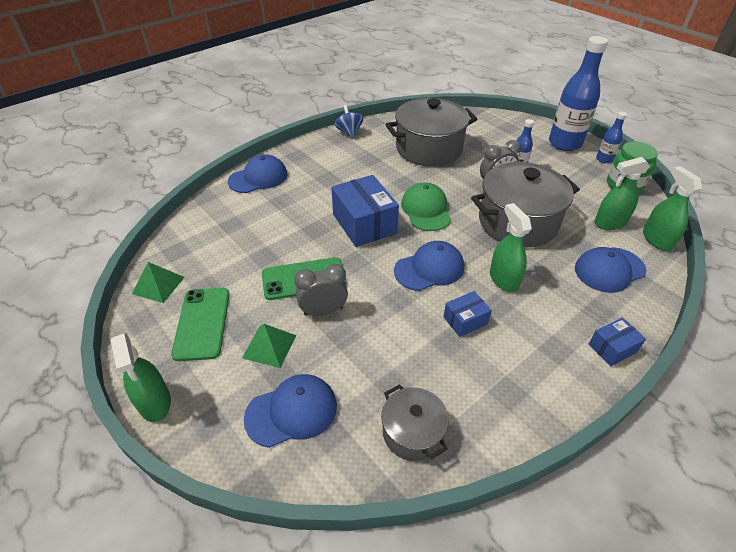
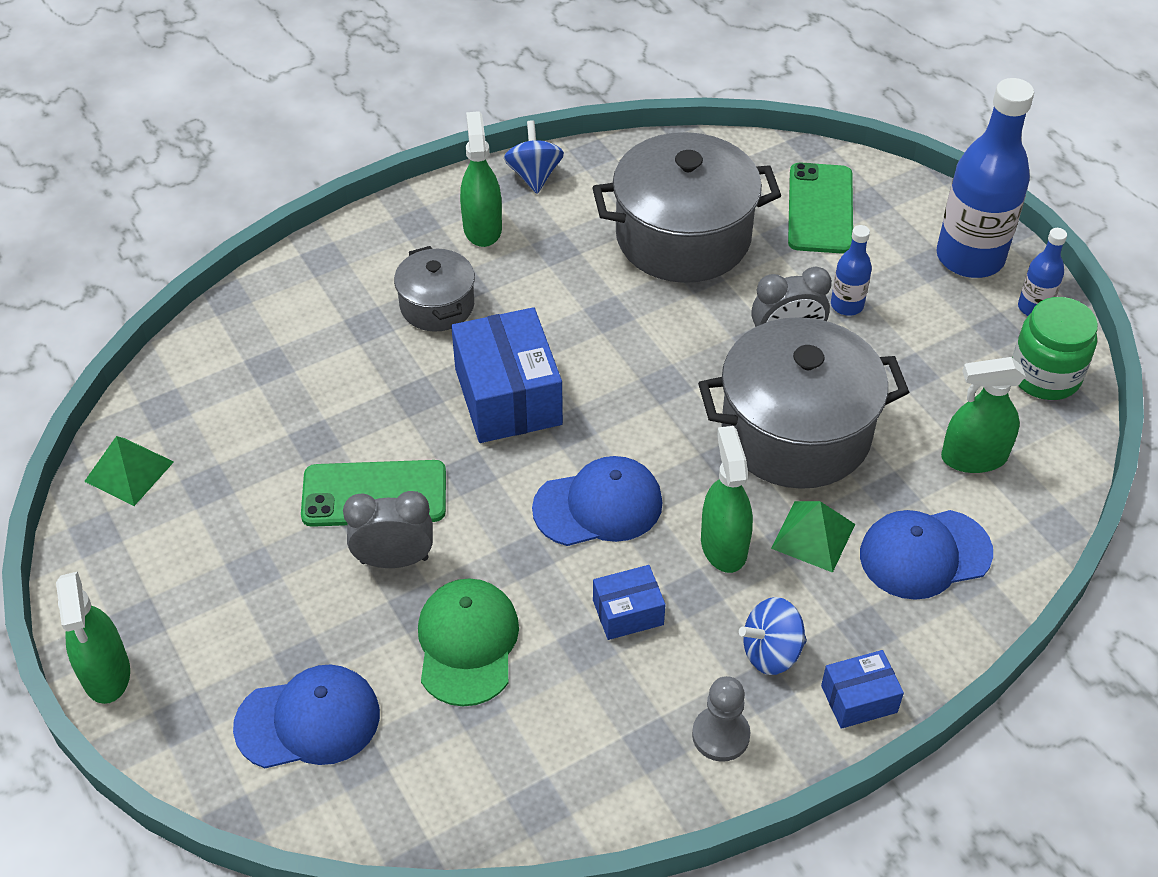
camera: 10 degrees right, 5 degrees up
green phone [171,288,230,361] -> green phone moved to [788,163,853,254]
blue cap [228,154,287,193] -> none
green pyramid [242,324,296,368] -> green pyramid moved to [771,501,855,573]
grey pot [381,384,449,461] -> grey pot moved to [394,246,475,332]
green cap [401,182,451,231] -> green cap moved to [418,578,519,706]
green spray bottle [643,166,702,251] -> green spray bottle moved to [460,111,502,247]
none -> grey pawn [692,676,750,762]
none -> blue spinning top [739,597,807,675]

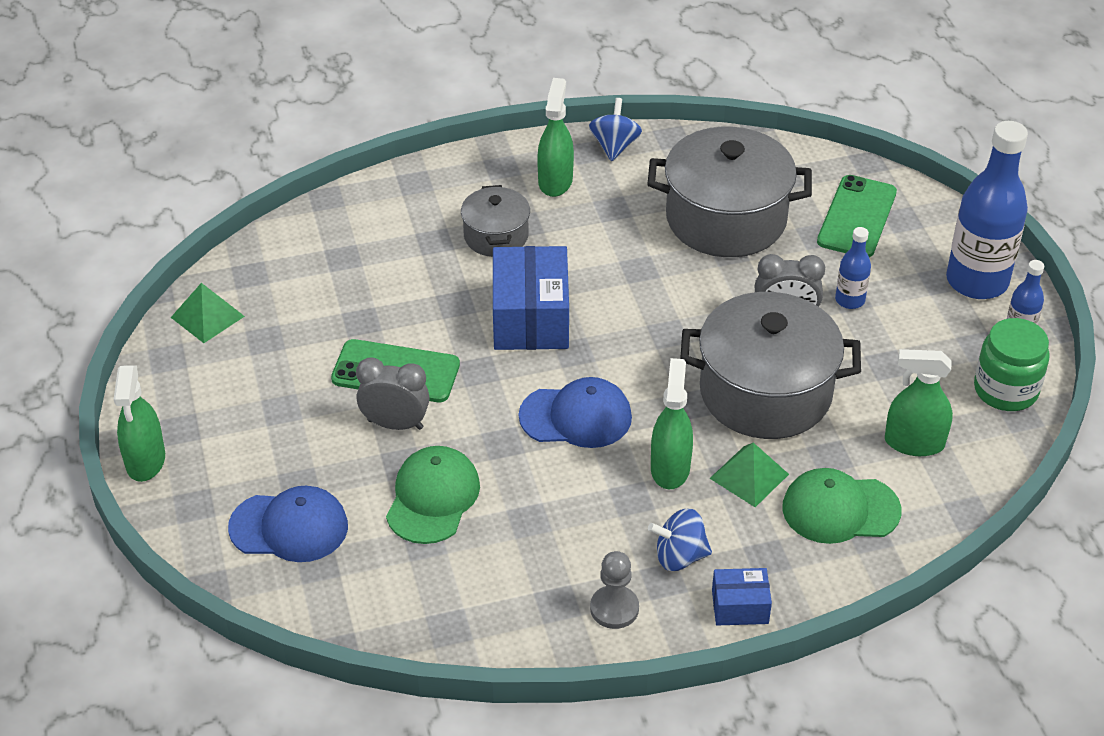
camera: 15 degrees right, 5 degrees down
blue box [593,565,666,640] -> none
blue cap [860,510,993,600] -> green cap [782,468,901,544]

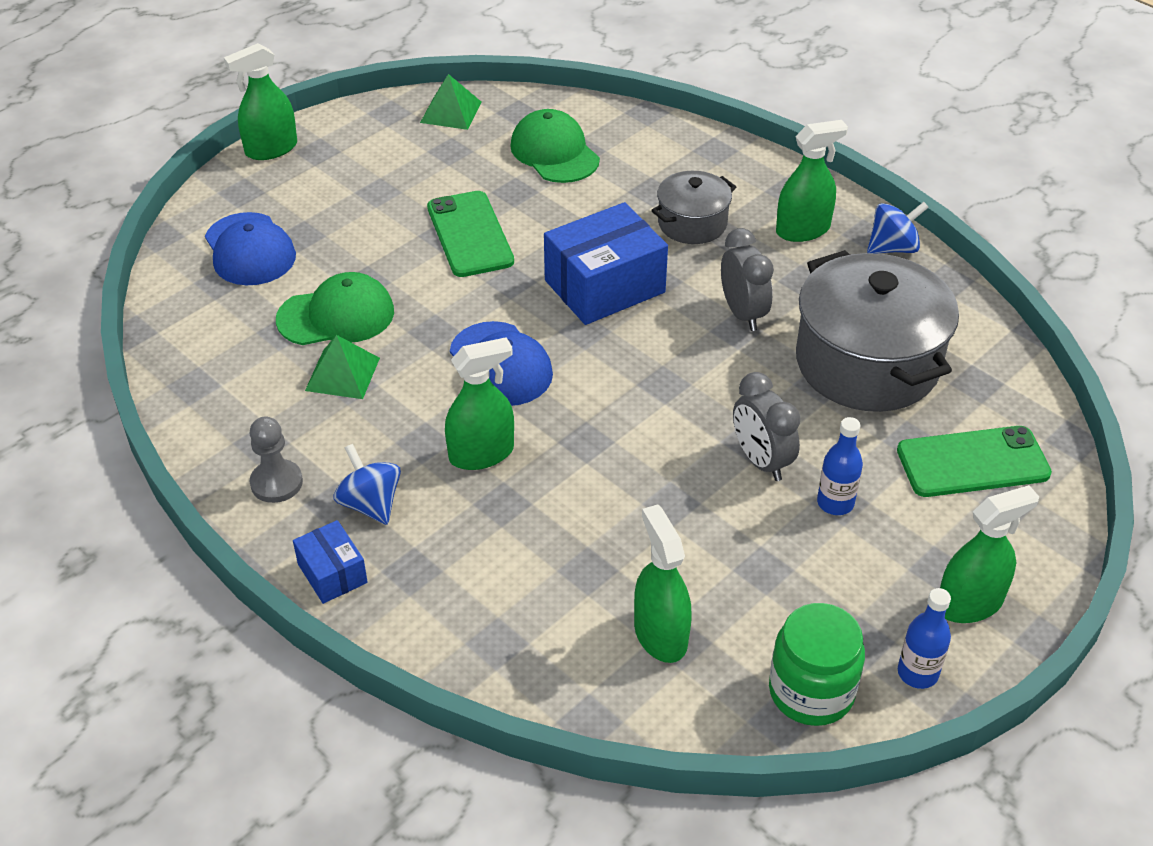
camera: 60 degrees right, 0 degrees up
grey clock [356,357,430,430] -> grey clock moved to [721,228,774,331]
grey pot [680,292,861,439] -> none
green pyramid [709,443,789,507] -> green pyramid moved to [305,335,380,399]
green cap [782,468,901,544] -> green cap moved to [510,109,600,183]
blue bottle [946,121,1028,299] -> green spray bottle [940,485,1039,623]

